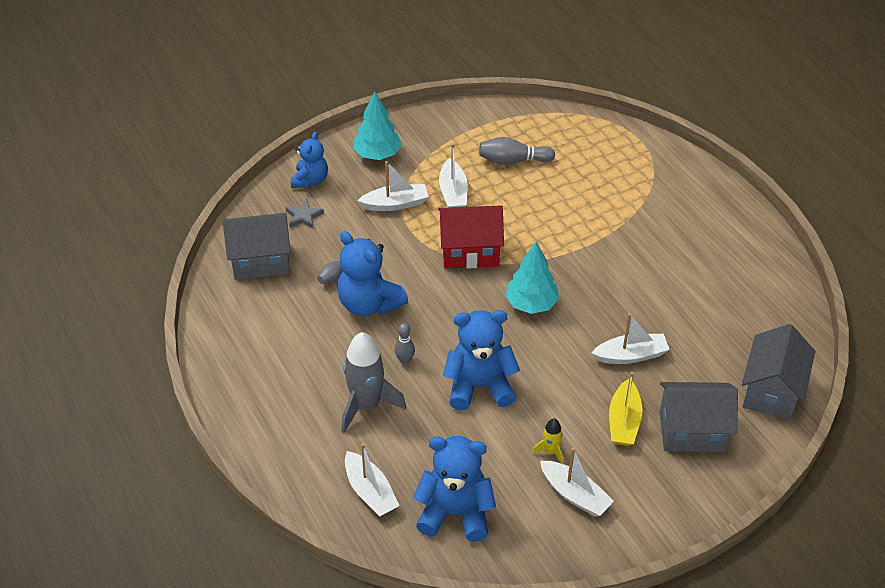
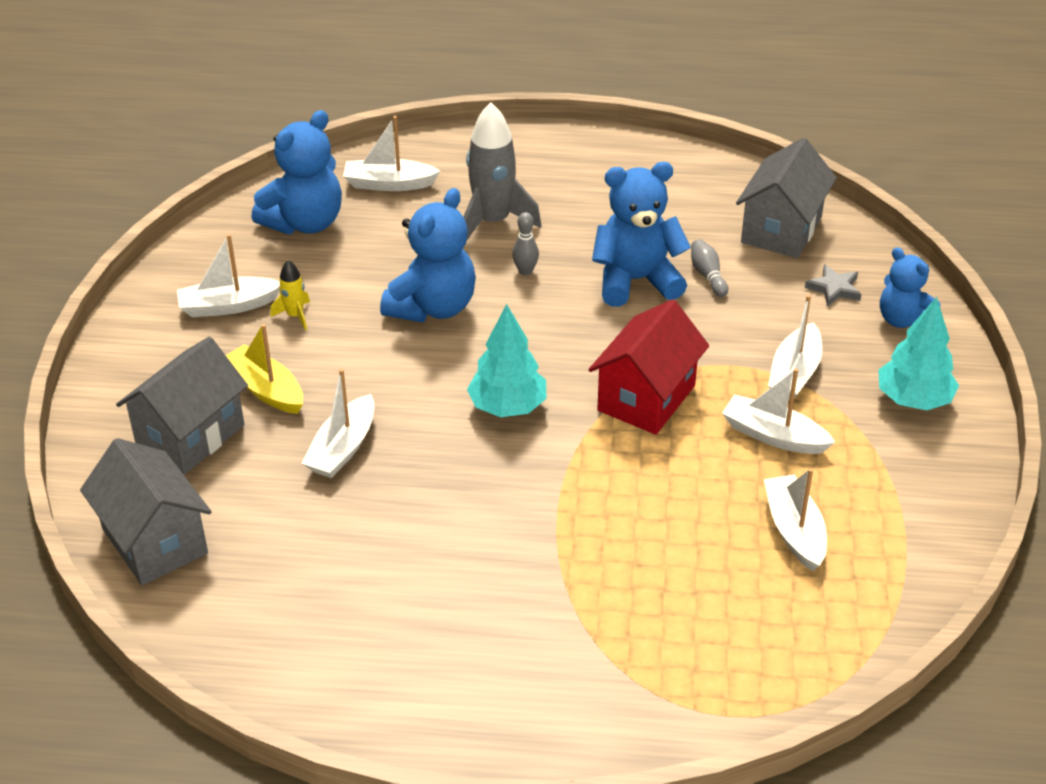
camera: 125 degrees right, 5 degrees down
grey bowling pin [479,137,555,165] -> white boat [764,468,827,571]

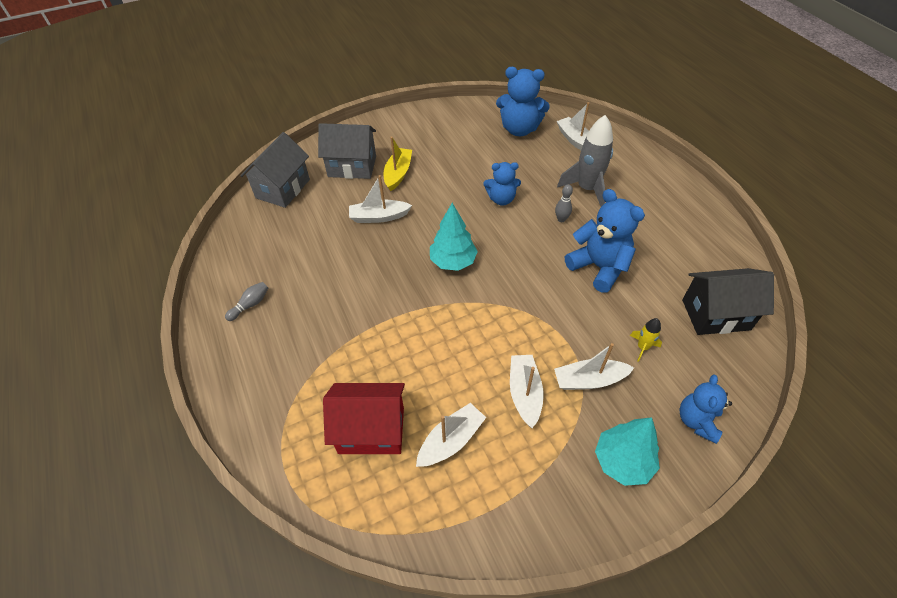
camera: 60 degrees right, 10 degrees up
white boat [177,234,280,317] -> none
yellow rocket [270,260,310,330] -> yellow rocket moved to [630,318,662,362]
blue teddy bear [380,188,476,322] -> blue teddy bear [484,162,521,205], size x0.63
red house [589,299,709,435] -> red house moved to [323,383,405,454]
grey bowling pin [691,239,728,297] -> grey bowling pin moved to [225,282,268,321]
grey house [736,138,837,258] -> black house [682,268,774,335]
grey star [805,264,861,307] -> none

